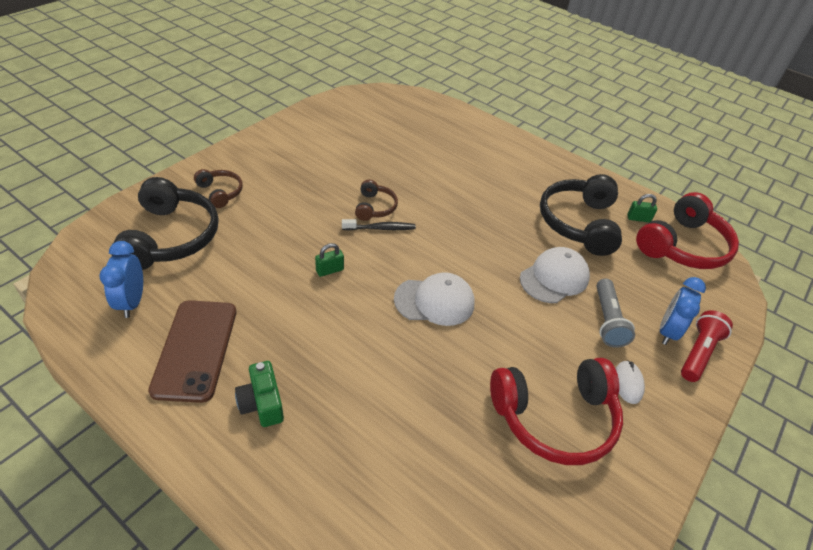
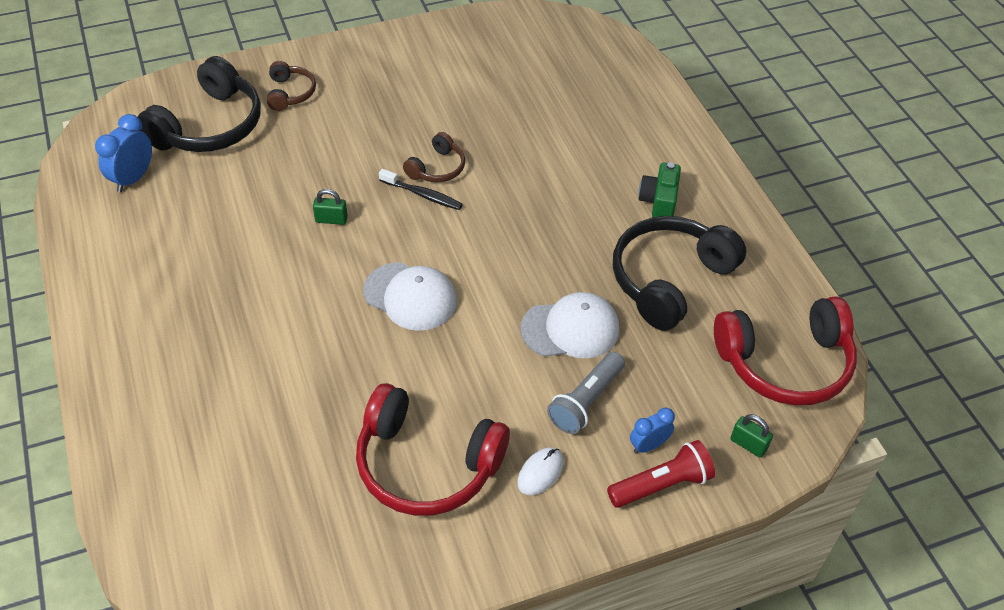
camera: 35 degrees right, 5 degrees up
brown phone [148,300,236,403] -> none
green camera [235,361,284,427] -> green camera moved to [639,162,681,217]
green padlock [627,194,657,222] -> green padlock moved to [730,414,773,458]
blue clock [660,277,706,345] -> blue clock [630,408,675,453], size x0.65

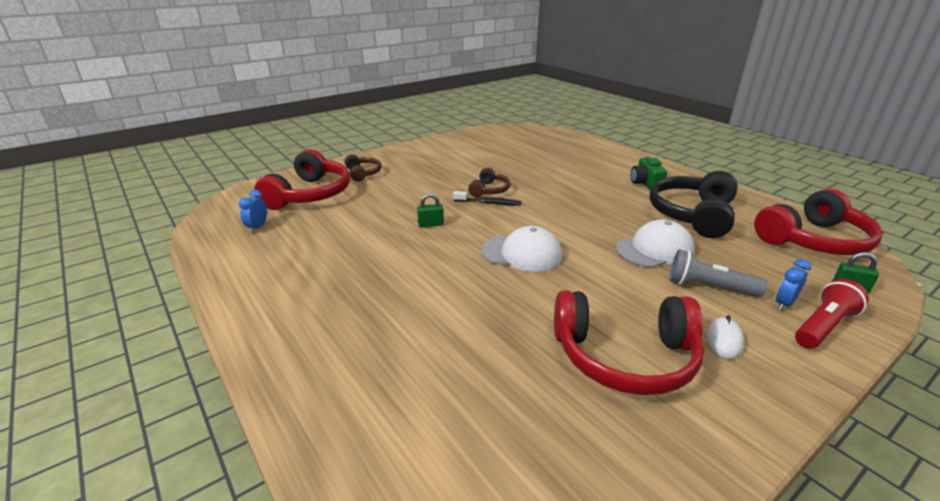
camera: 15 degrees left, 20 degrees down
blue clock [95,114,152,192] -> blue clock [239,190,267,233], size x0.65
black headphones [138,56,261,152] -> red headphones [254,149,350,210]
grey flashlight [547,352,625,434] -> grey flashlight turned 90 degrees clockwise [669,249,768,297]

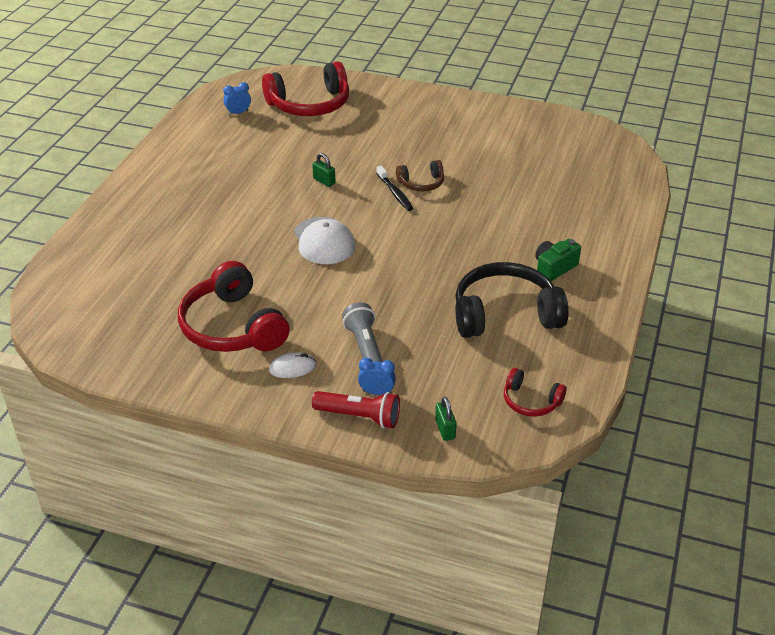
camera: 55 degrees right, 10 degrees up
brown headphones [344,154,382,181] -> none
white cap [616,219,695,268] -> none
red headphones [754,189,883,255] -> red headphones [504,368,567,417], size x0.51

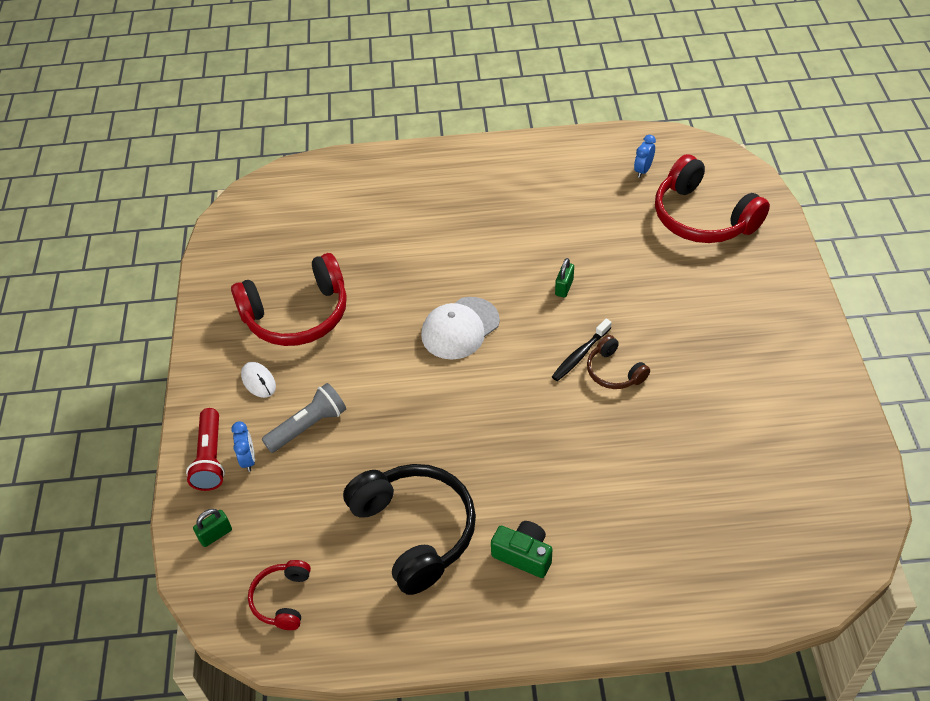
camera: 70 degrees right, 10 degrees up
red headphones [178,261,290,352] -> red headphones turned 150 degrees counterclockwise [231,253,347,346]
blue clock [223,82,251,115] -> blue clock turned 105 degrees counterclockwise [634,135,656,178]

